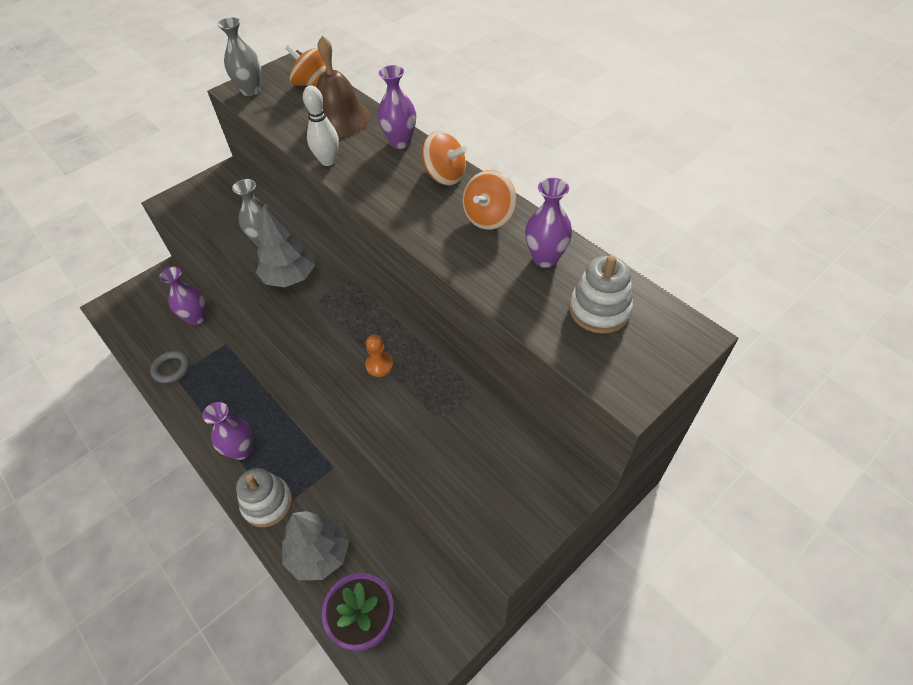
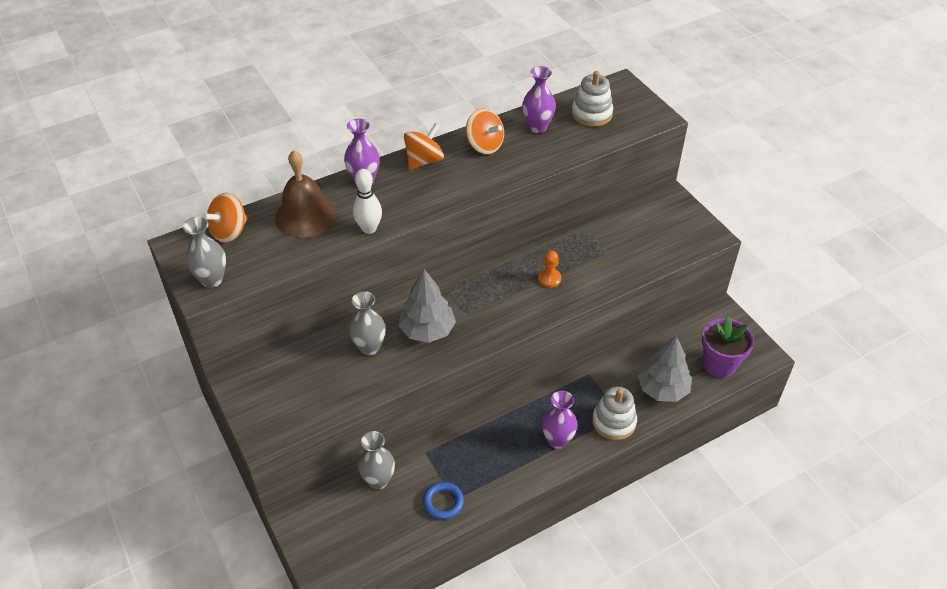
camera: 80 degrees left, 5 degrees down
grey ring [150,351,190,383] -> blue ring [423,482,464,520]
purple vase [159,267,205,325] -> grey vase [358,431,395,490]

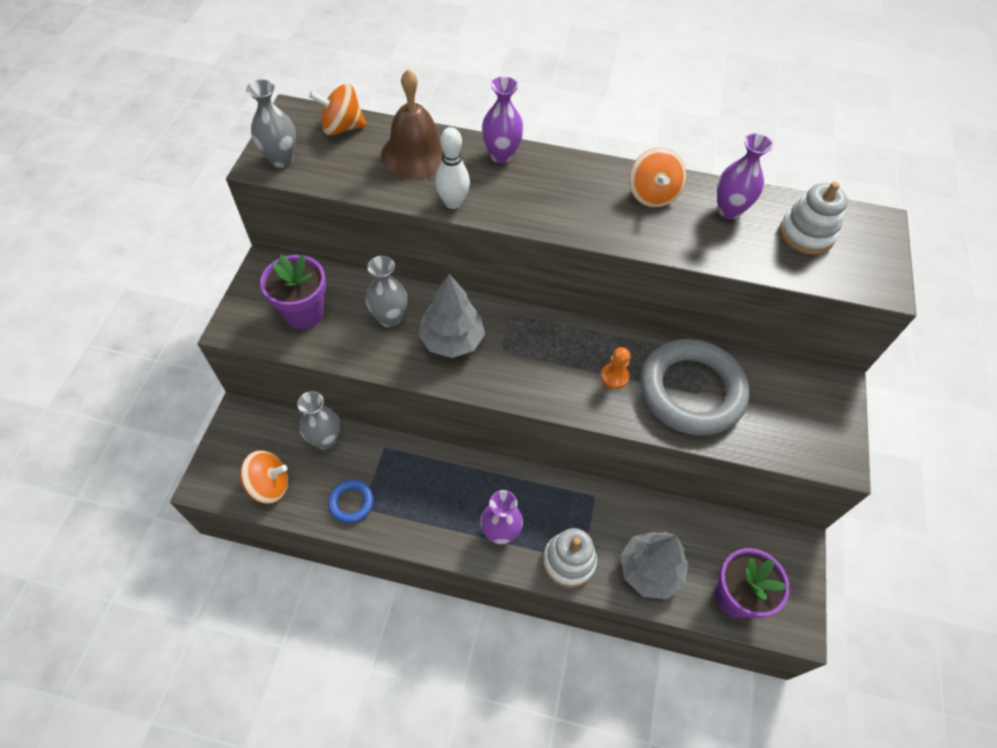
camera: 40 degrees right, 10 degrees up
orange spinning top [404,123,444,170] -> orange spinning top moved to [240,451,288,504]
none -> purple flower pot [260,255,326,329]
none -> grey ring [640,339,750,436]

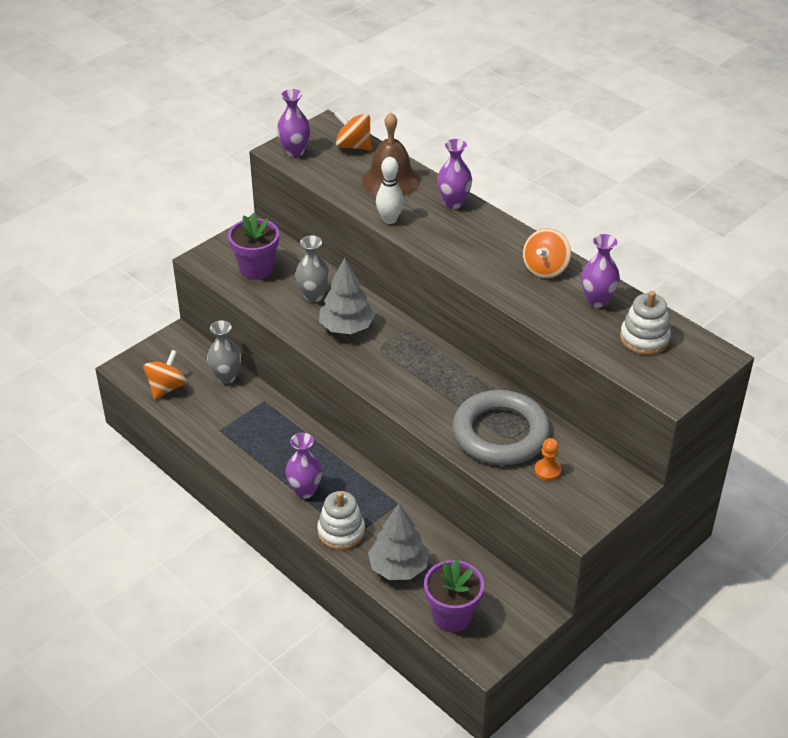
camera: 35 degrees right, 15 degrees down
orange spinning top [240,451,288,504] -> orange spinning top turned 90 degrees counterclockwise [143,350,187,399]
grey vase [246,79,296,168] -> purple vase [277,89,310,157]
blue ring [328,480,374,523] -> none
orange pawn [601,347,631,389] -> orange pawn moved to [535,438,561,481]

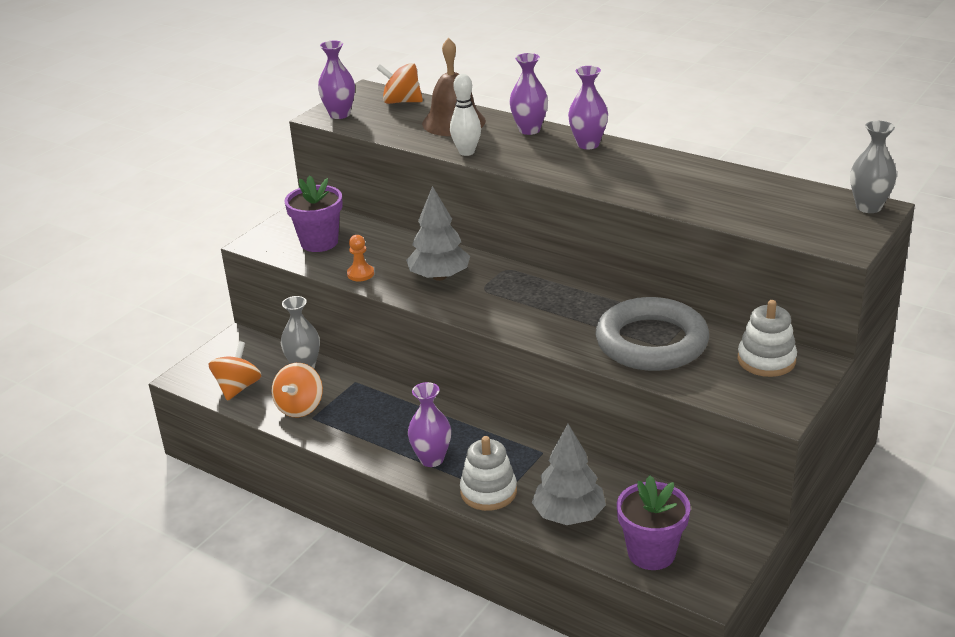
camera: 10 degrees left, 10 degrees down
grey vase [295,235,330,302] -> grey vase moved to [850,121,897,213]
orange spinning top [523,228,571,278] -> orange spinning top moved to [272,363,323,417]
orange pawn [535,438,561,481] -> orange pawn moved to [347,235,374,281]
purple vase [581,234,620,308] -> purple vase moved to [568,66,608,149]
white stacking toy [620,291,671,355] -> white stacking toy moved to [738,300,797,377]

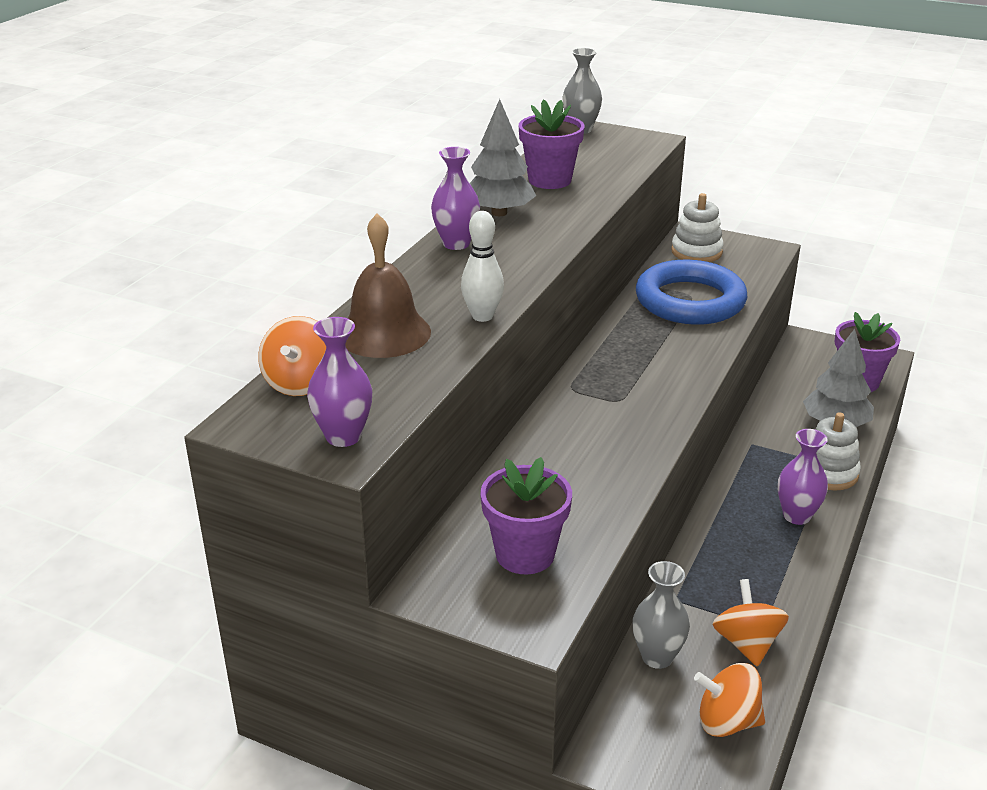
camera: 100 degrees left, 0 degrees up
orange spinning top [272,363,323,417] -> orange spinning top turned 105 degrees counterclockwise [712,579,789,667]
orange pawn [347,235,374,281] -> none
grey tree [406,186,470,281] -> grey tree moved to [470,99,536,216]
purple vase [509,53,548,135] -> none
grey ring [596,297,709,371] -> blue ring [636,260,747,325]
none -> purple flower pot [519,99,585,189]

